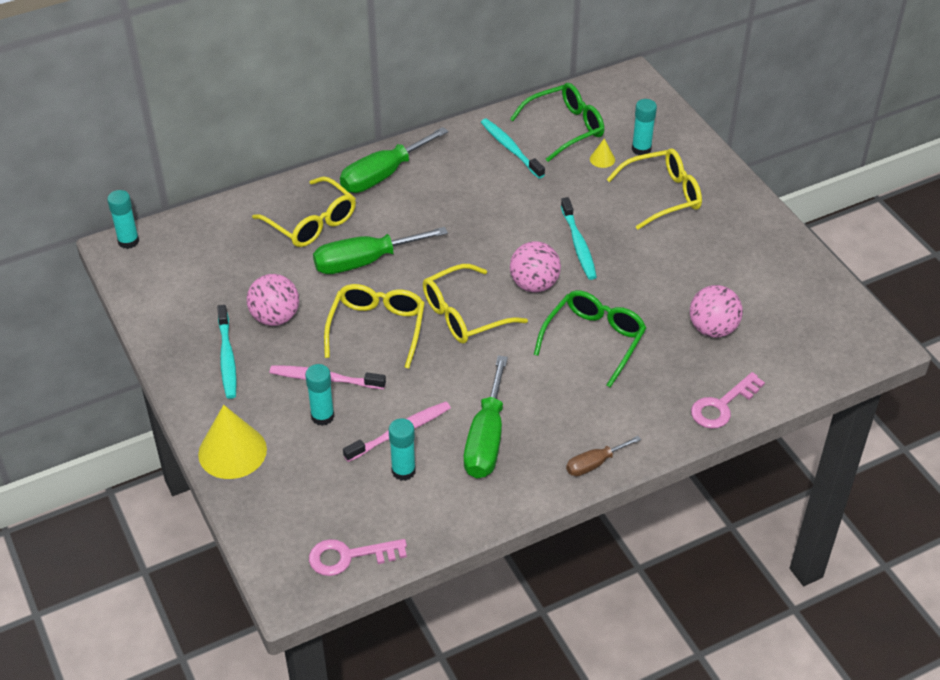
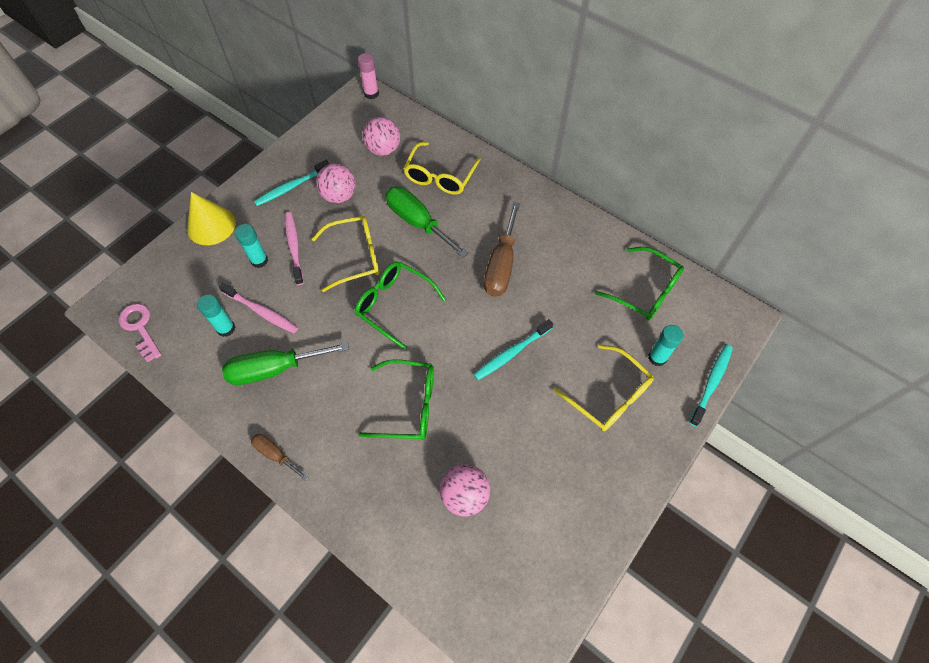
camera: 65 degrees right, 15 degrees up
turquoise glue stick [107,190,139,249] -> pink glue stick [358,53,379,99]
green screwdriver [340,127,448,193] -> none
yellow glasses [423,264,528,343] -> green glasses [355,261,446,350]
turquoise toothbrush [481,119,545,179] -> turquoise toothbrush moved to [689,344,733,427]
pink ball [510,241,561,292] -> pink ball moved to [363,117,400,156]
yellow cone [590,139,615,168] -> none
pink key [691,372,765,429] -> none
none -> brown screwdriver [484,202,520,297]

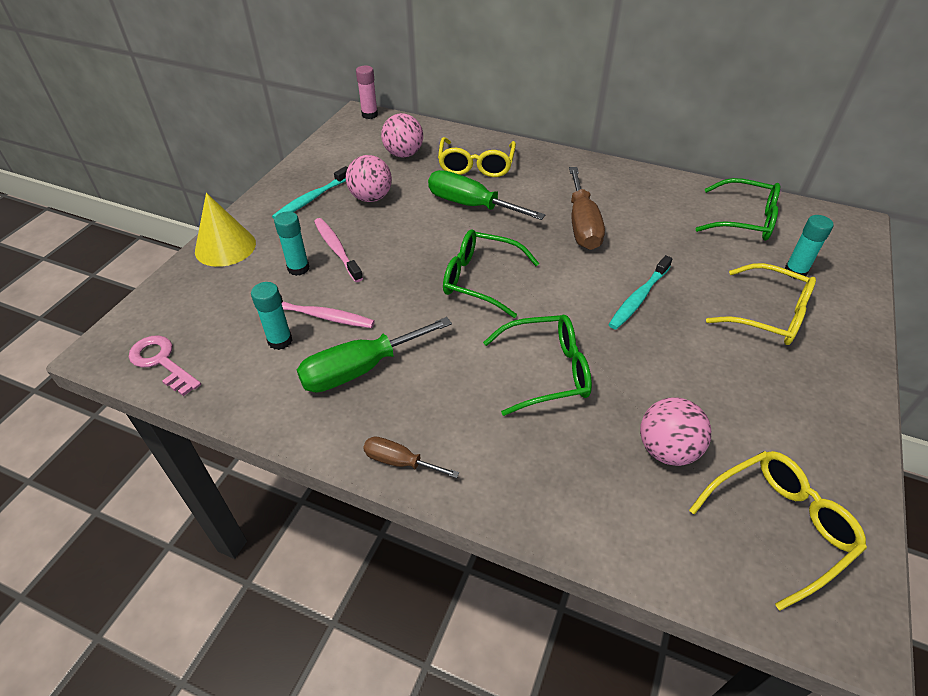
camera: 15 degrees left, 15 degrees down
yellow glasses [312,216,379,292] -> yellow glasses moved to [689,451,867,611]
turquoise toothbrush [689,344,733,427] -> none

